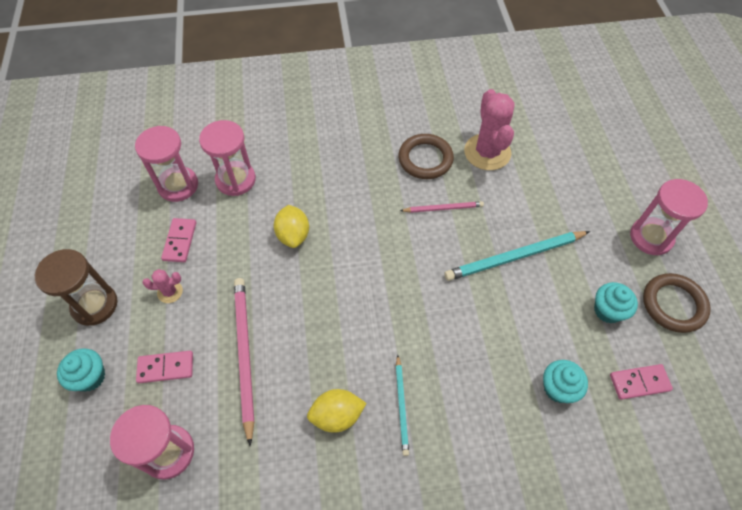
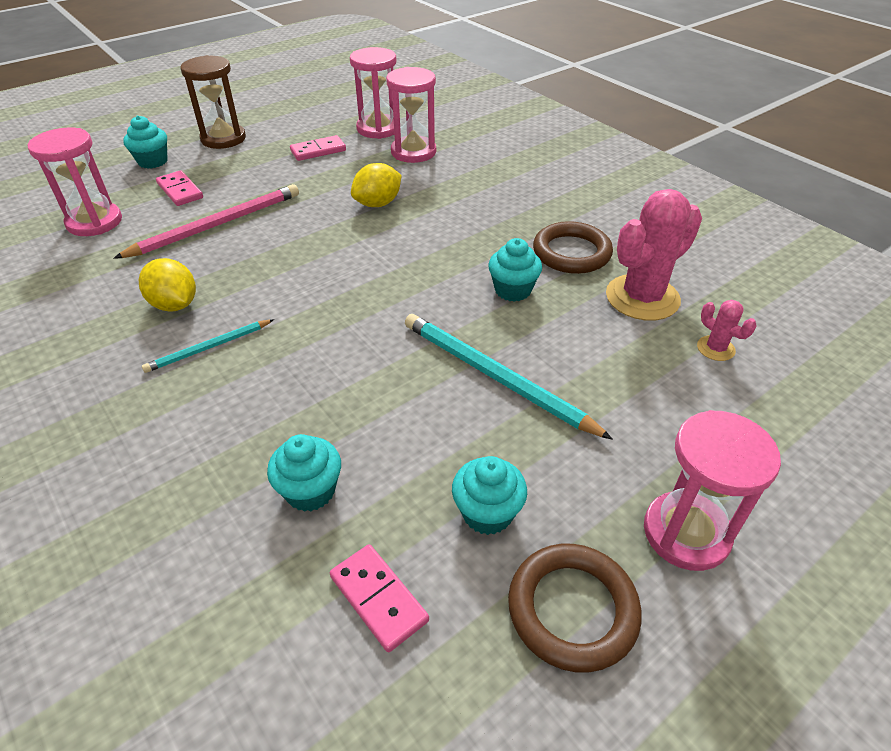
camera: 60 degrees right, 15 degrees down
pink cactus [142,269,183,303] -> pink cactus moved to [697,300,756,361]
pink pencil [400,201,484,213] -> turquoise cupcake [488,238,542,302]

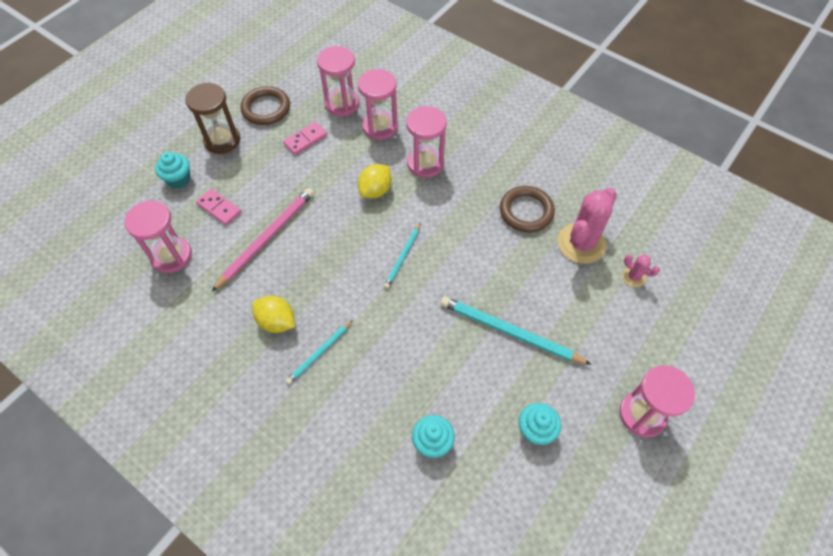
camera: 15 degrees left, 15 degrees up
pink domino [330,544,429,652] -> none
turquoise cupcake [488,238,542,302] -> none
brown ring [508,544,642,672] -> brown ring moved to [240,86,290,125]
none -> turquoise pencil [384,223,421,289]
none -> pink hourglass [406,106,447,178]

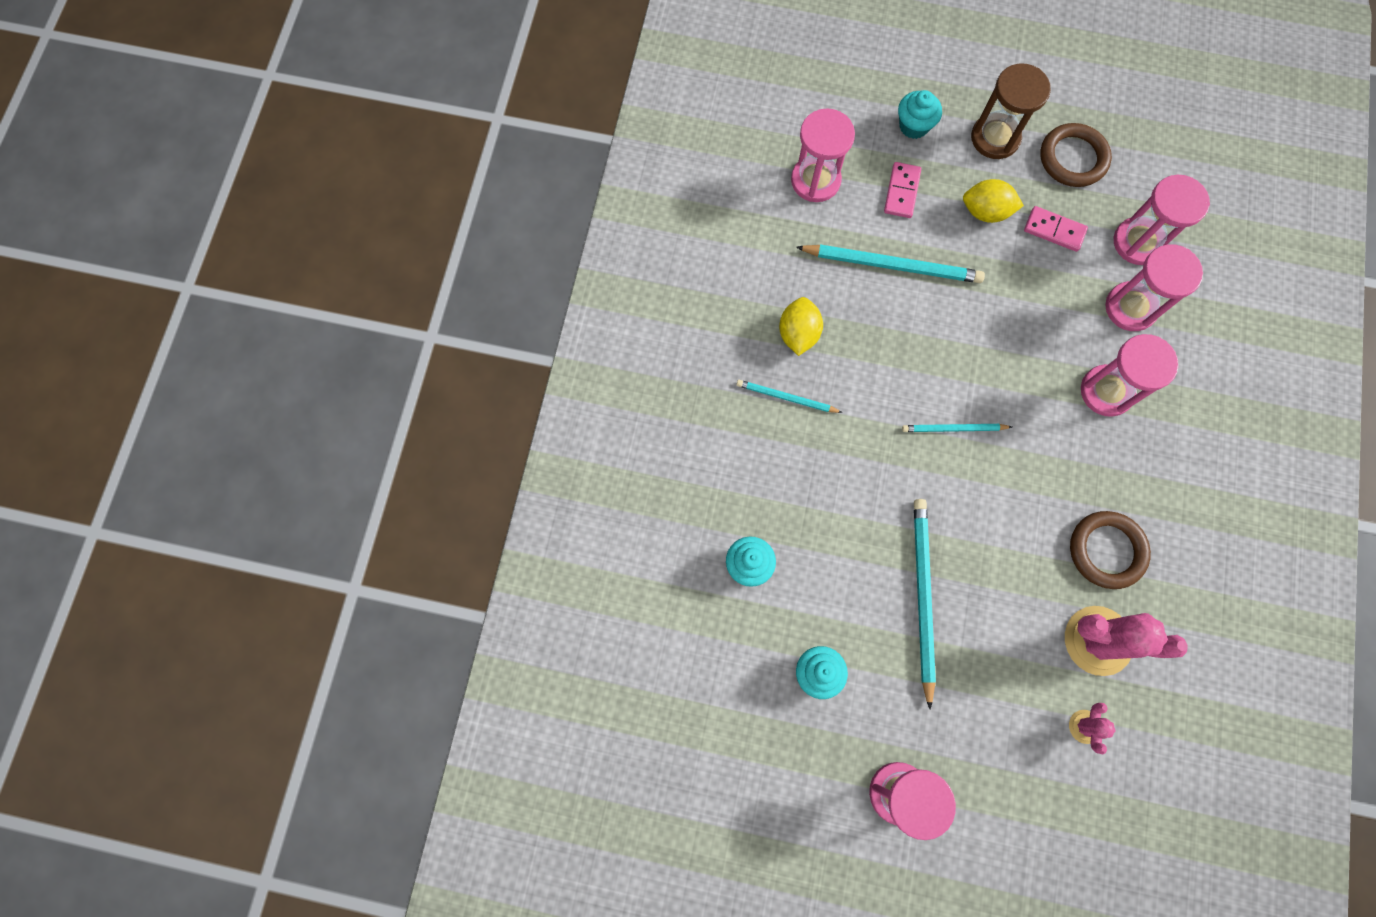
camera: 65 degrees right, 15 degrees up
pink pencil [211,188,314,292] -> turquoise pencil [796,244,985,283]
yellow lemon [358,164,392,198] -> yellow lemon moved to [963,179,1024,223]

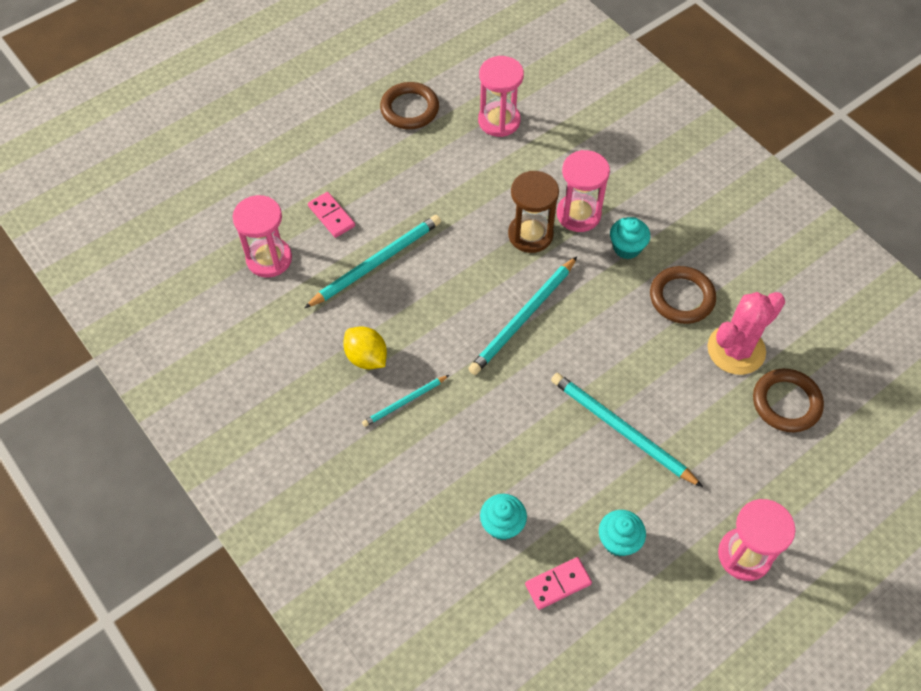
camera: 50 degrees left, 15 degrees down
turquoise cupcake [898,90,942,139] -> turquoise cupcake moved to [610,217,650,259]
turquoise pencil [902,424,1012,432] -> turquoise pencil [468,256,577,375], size x1.79
yellow lemon [963,179,1024,223] -> none
brown hourglass [971,63,1051,159] -> brown hourglass moved to [508,171,559,253]
pink domino [1024,206,1088,252] -> pink domino moved to [525,557,592,610]
pink cactus [1069,703,1116,754] -> brown ring [753,368,824,432]
pink hourglass [1105,244,1203,331] -> none

